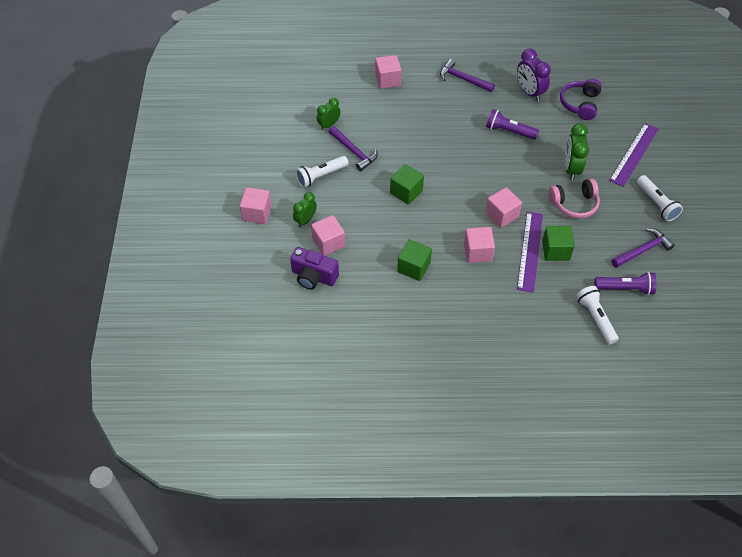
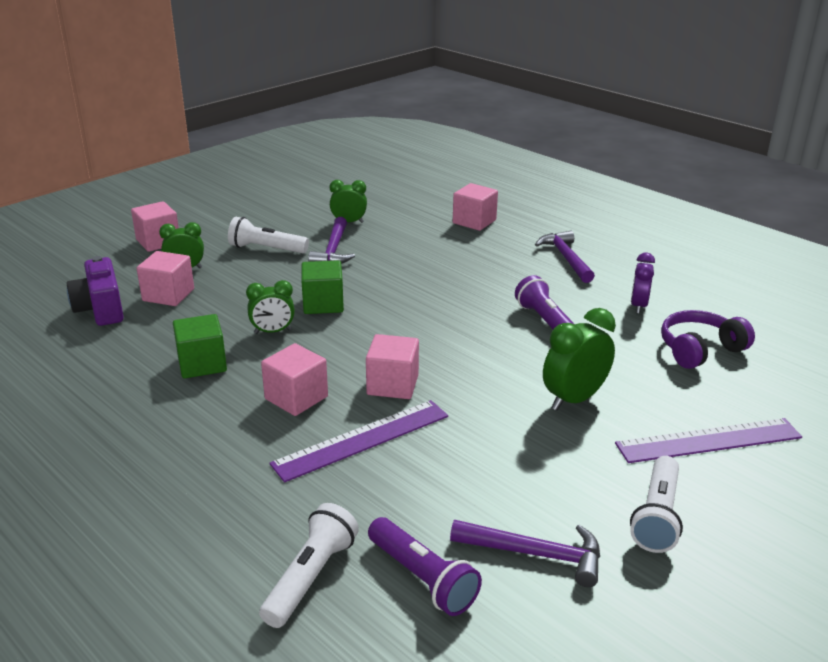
camera: 45 degrees right, 25 degrees down
purple clock [517,48,551,101] -> purple clock [631,253,655,314], size x0.65
green cube [542,226,575,261] -> none
pink headphones [548,178,600,219] -> none
none -> green clock [246,280,295,334]

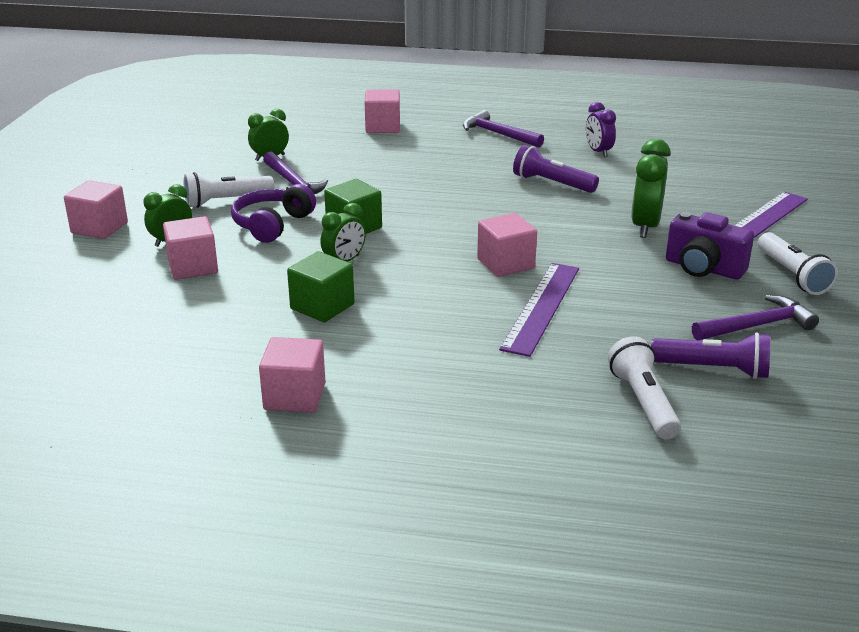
camera: 35 degrees left, 0 degrees up
purple camera [67,256,124,326] -> purple camera moved to [666,212,754,280]
pink cube [261,343,328,416] -> pink cube moved to [259,337,326,413]
purple headphones [661,310,755,369] -> purple headphones moved to [231,184,316,243]

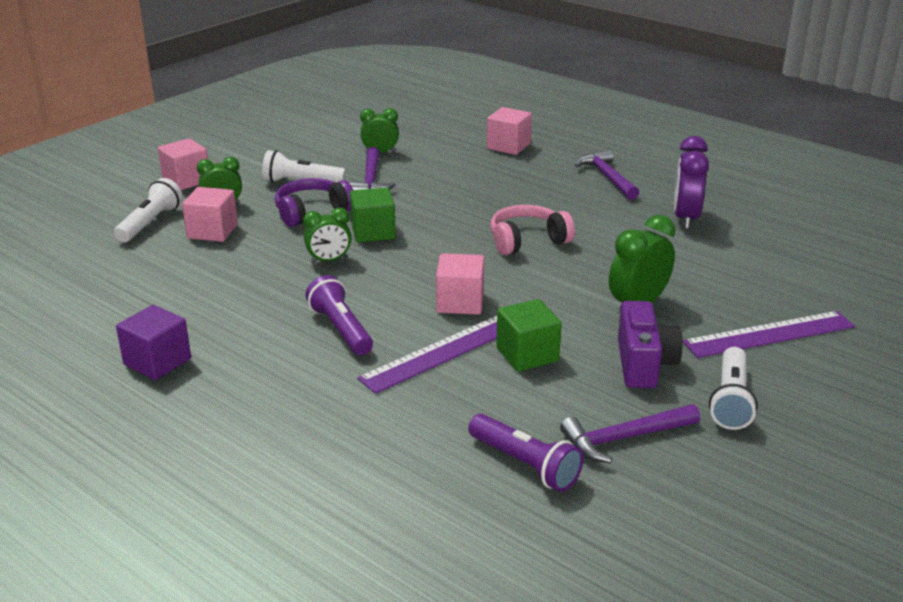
camera: 30 degrees right, 0 degrees up
pink cube [259,337,326,413] -> purple cube [116,305,191,380]
green cube [287,251,354,322] -> green cube moved to [496,299,562,372]
purple flashlight [513,145,599,193] -> purple flashlight moved to [305,275,373,355]
purple clock [586,102,616,157] -> purple clock [674,136,709,229], size x1.53
white flashlight [608,336,681,440] -> white flashlight moved to [114,178,183,242]
purple camera [666,212,754,280] -> purple camera turned 150 degrees counterclockwise [618,301,683,388]
purple hammer [692,295,819,340] -> purple hammer turned 150 degrees clockwise [560,404,700,463]
none -> pink headphones [490,205,575,255]

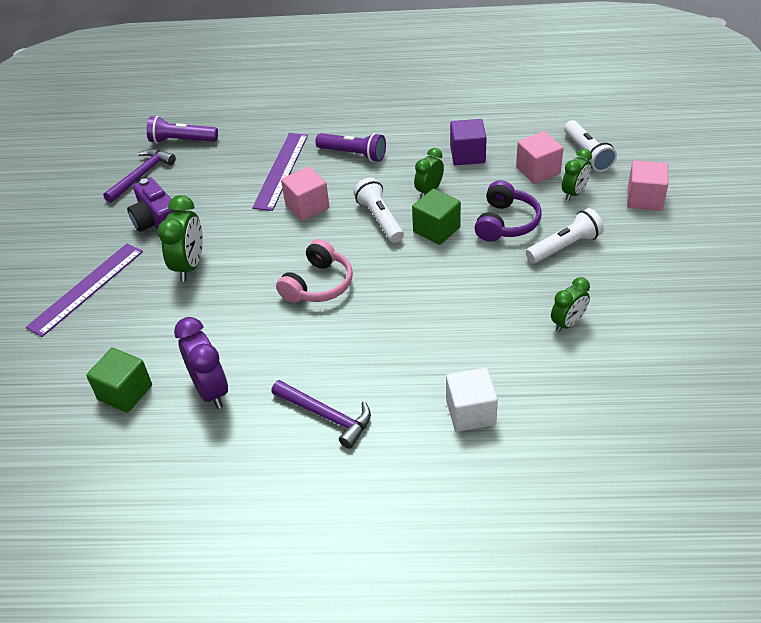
camera: 145 degrees right, 15 degrees up
purple cube [116,305,191,380] -> purple cube moved to [450,119,487,165]
purple hammer [350,147,396,190] -> none
pink cube [487,107,532,155] -> white cube [446,368,498,432]
green cube [496,299,562,372] -> green cube moved to [86,348,152,413]
white flashlight [709,347,758,430] -> white flashlight moved to [353,178,404,243]

